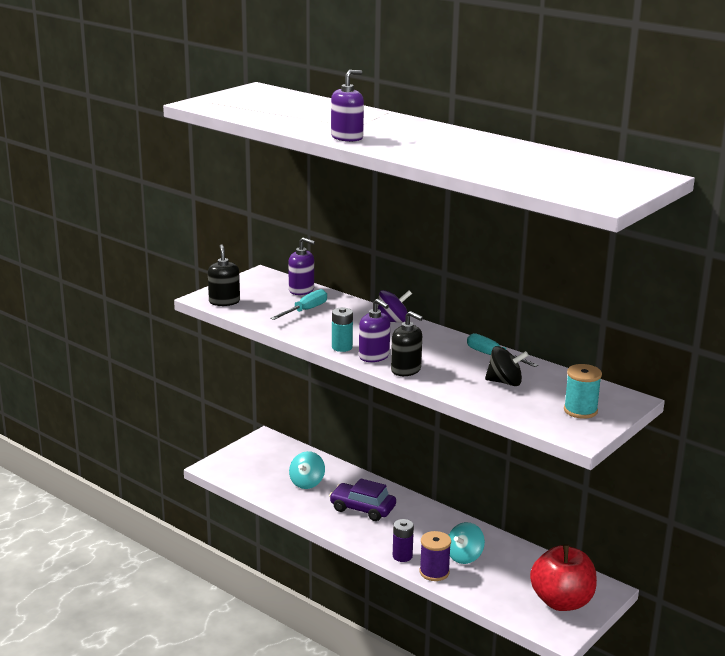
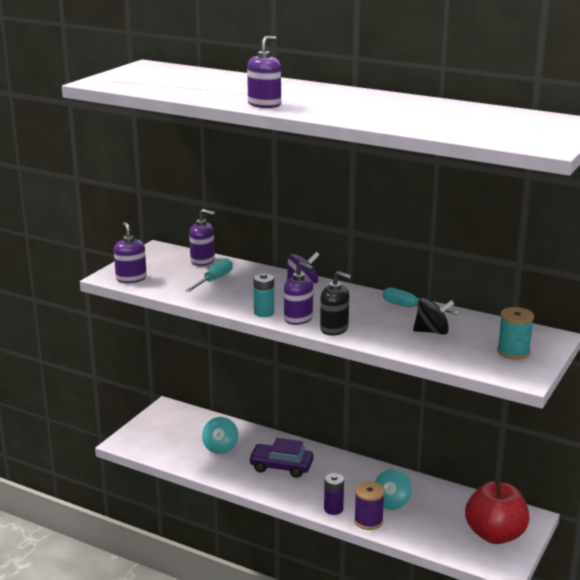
camera: 10 degrees left, 0 degrees up
black soap dispenser [208,244,240,306] -> purple soap dispenser [114,222,147,283]

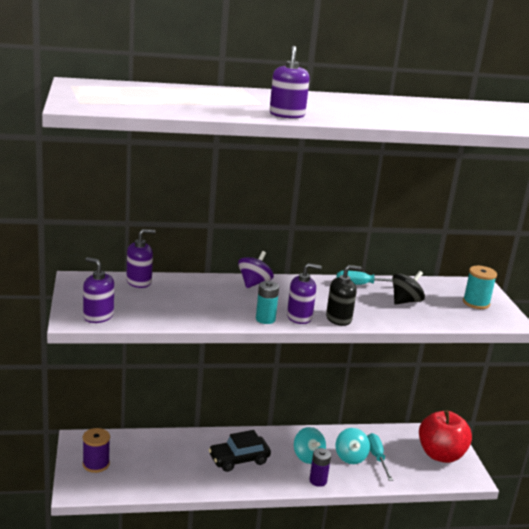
camera: 40 degrees left, 0 degrees up
turquoise screwdriver [185,258,233,292] -> turquoise screwdriver moved to [367,433,393,481]
turquoise spinning top [202,417,238,454] -> turquoise spinning top moved to [294,427,326,464]
purple car [249,438,314,478] -> black car [209,430,271,472]
purple spool [354,481,385,530] -> purple spool moved to [83,428,110,473]

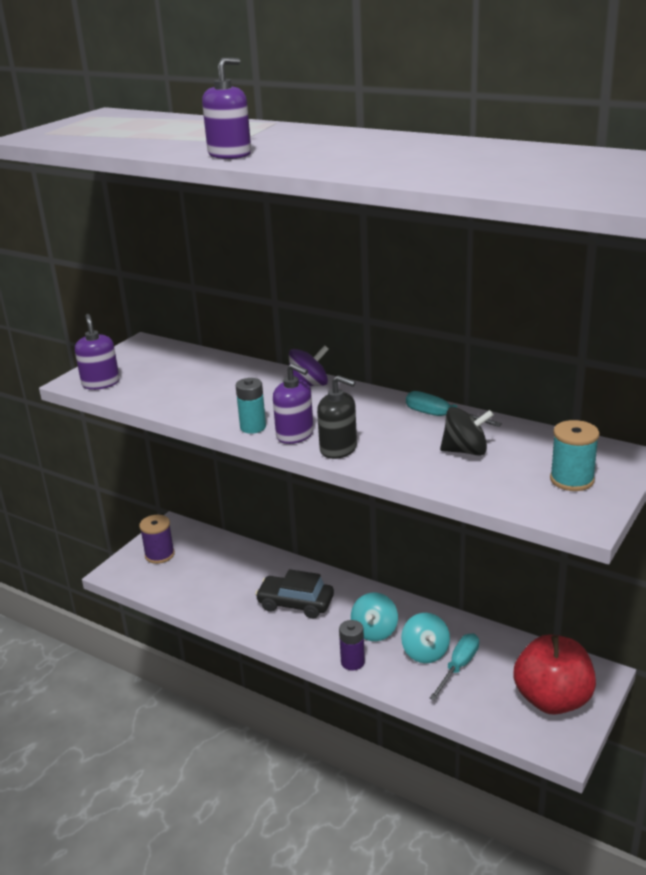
camera: 45 degrees right, 5 degrees up
purple soap dispenser [126,229,155,288] -> none
turquoise spinning top [335,428,370,464] -> turquoise spinning top turned 45 degrees counterclockwise [401,613,450,663]

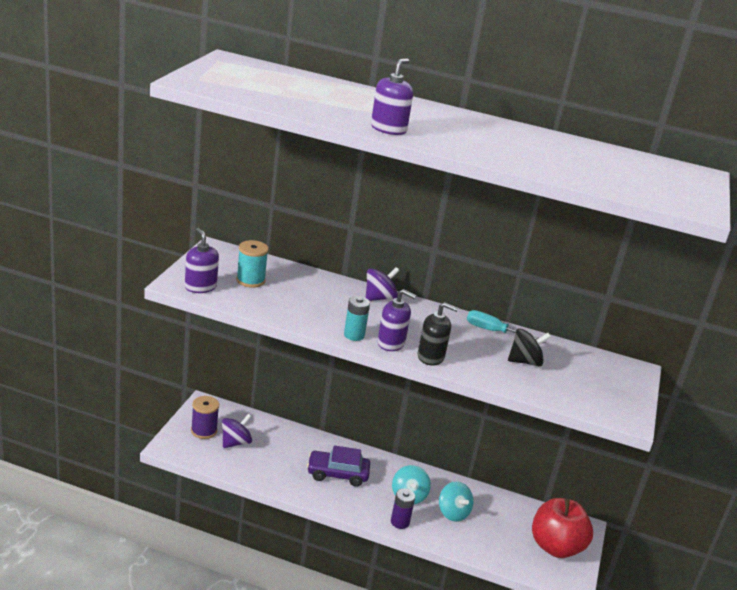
camera: 20 degrees left, 0 degrees up
black car [255,569,334,619] -> purple car [307,445,370,487]
turquoise screwdriver [430,633,479,700] -> none
turquoise spool [550,420,600,491] -> turquoise spool moved to [236,240,269,288]
none -> purple spinning top [222,414,252,448]

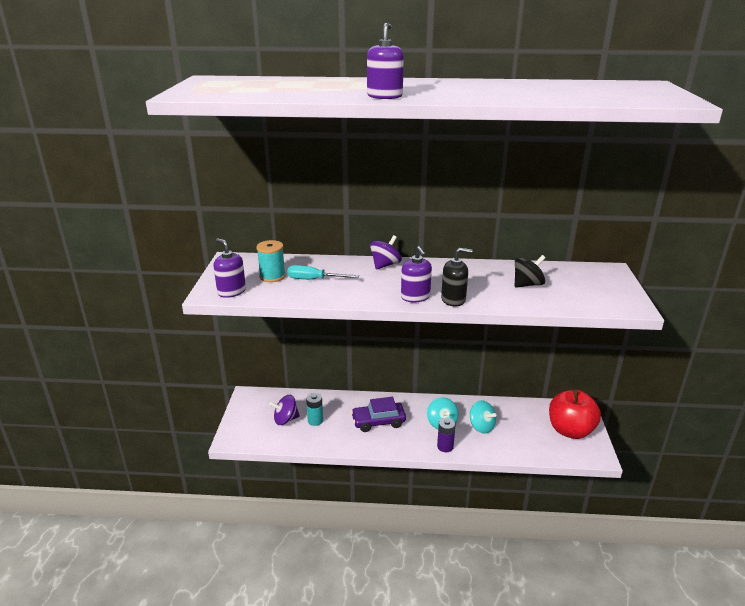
camera: 10 degrees left, 0 degrees up
purple spool [191,396,219,439] -> none
purple spinning top [222,414,252,448] -> purple spinning top turned 135 degrees counterclockwise [269,395,300,425]
turquoise battery [344,296,370,341] -> turquoise battery moved to [306,393,323,426]
purple soap dispenser [377,289,417,351] -> purple soap dispenser turned 60 degrees clockwise [401,246,432,302]
turquoise screwdriver [467,310,546,343] -> turquoise screwdriver moved to [287,265,359,279]

